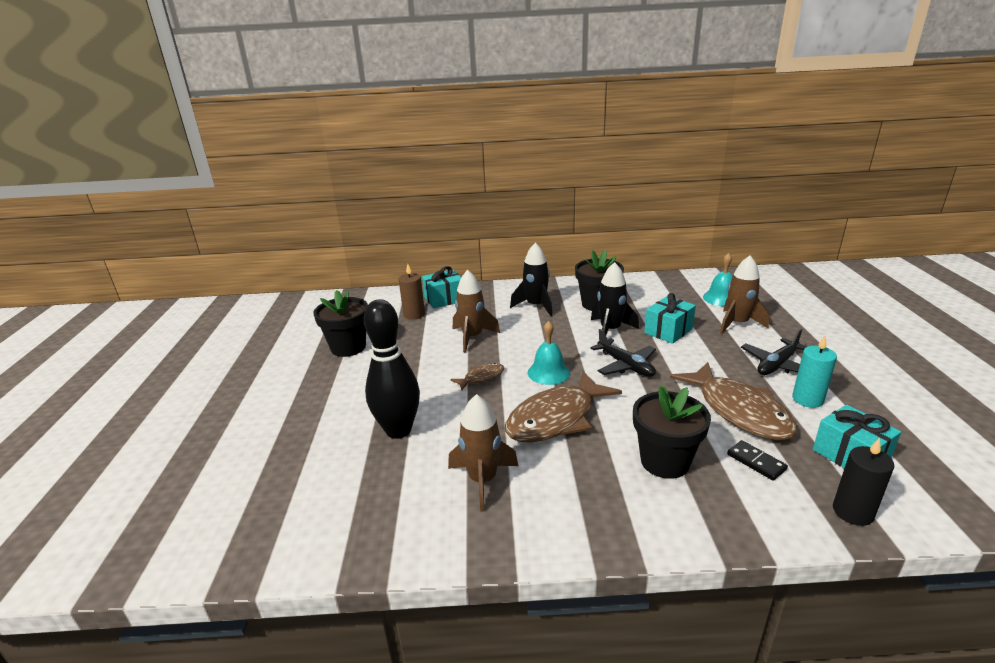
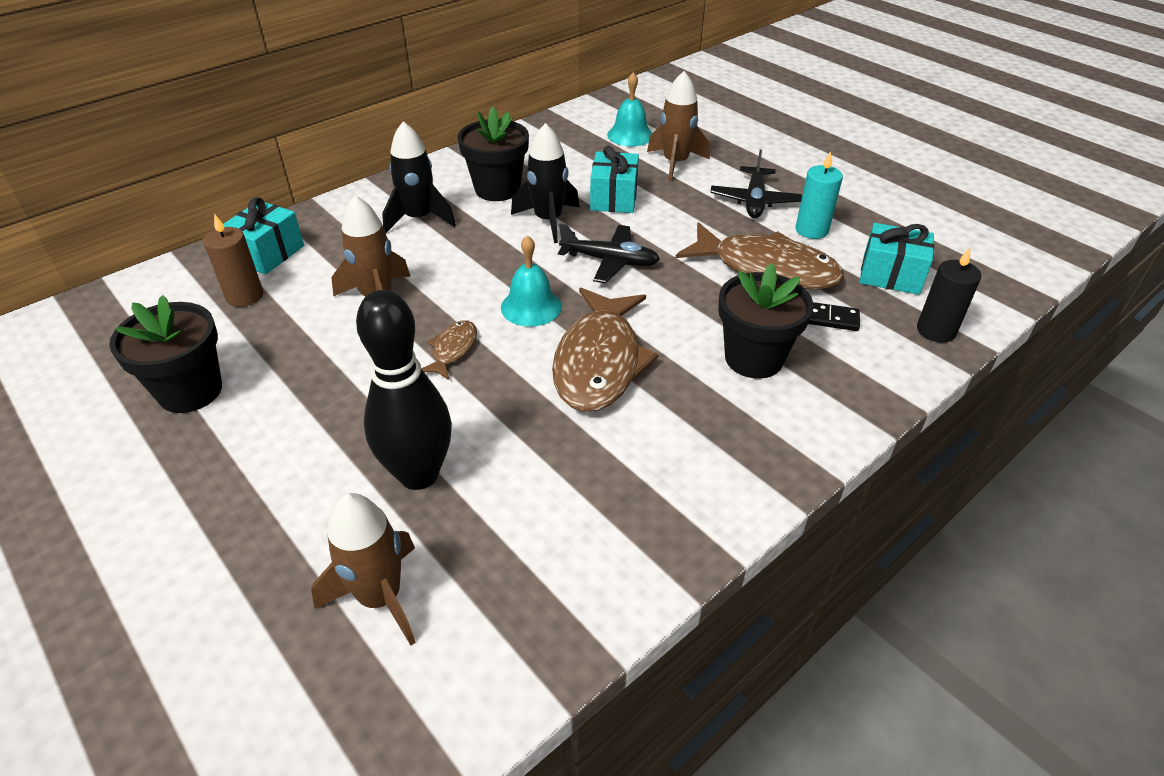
camera: 40 degrees left, 15 degrees up
brown rocket [448,394,518,512] -> brown rocket moved to [311,493,416,645]

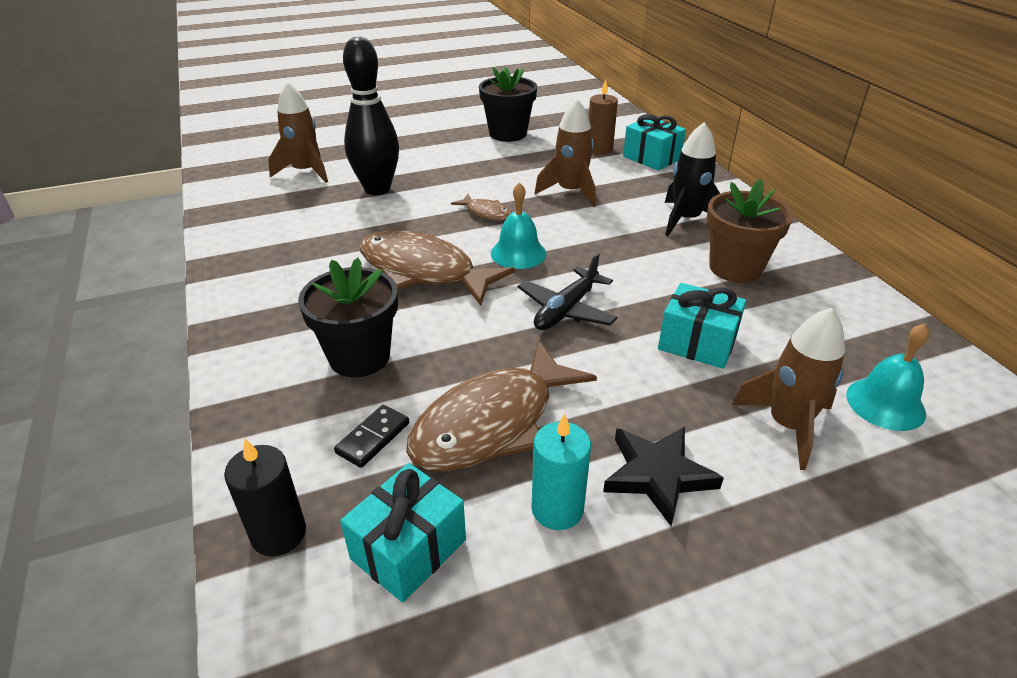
camera: 110 degrees right, 5 degrees down
black flower pot [458,107,529,201] -> brown flower pot [707,179,793,283]
black rocket [511,123,579,243] -> none
black plane [710,150,802,218] -> black star [603,427,724,526]

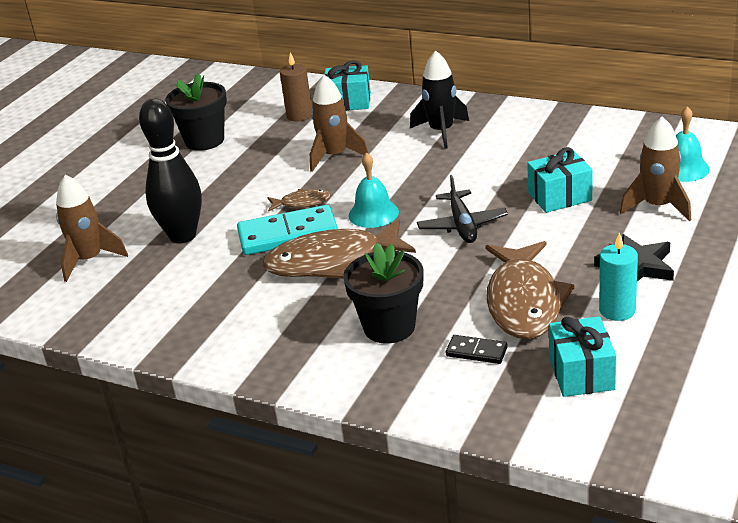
camera: 40 degrees left, 5 degrees down
black candle [224,439,306,557] -> none
black domino [334,405,409,468] -> black domino turned 60 degrees counterclockwise [446,335,508,364]
brown flower pot [707,179,793,283] -> none
none -> turquoise domino [237,205,338,255]

